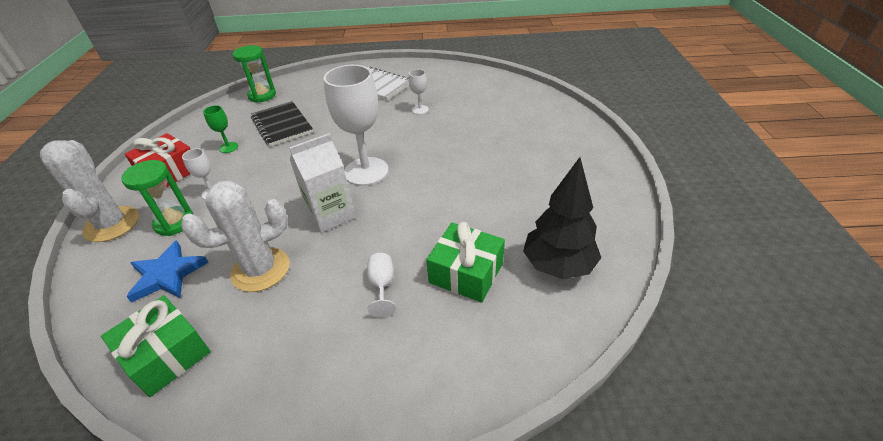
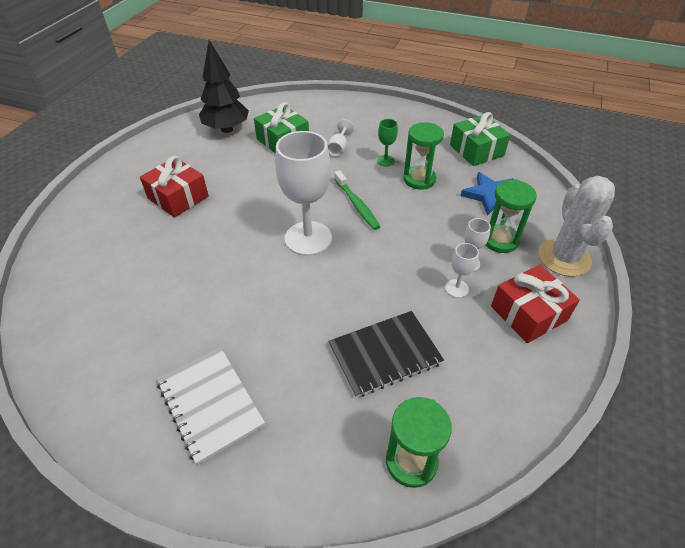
camera: 160 degrees left, 5 degrees up
white cactus [181,180,290,292] -> green hourglass [403,122,444,190]
green goblet [203,105,238,153] -> green goblet moved to [377,119,398,166]
black notebook [251,101,313,147] -> black notebook turned 75 degrees clockwise [328,311,444,398]
white carton [289,133,355,233] -> green toothbrush [334,170,380,230]
white goblet [409,69,429,114] -> white goblet moved to [445,243,479,298]
none -> red gift [140,156,209,218]

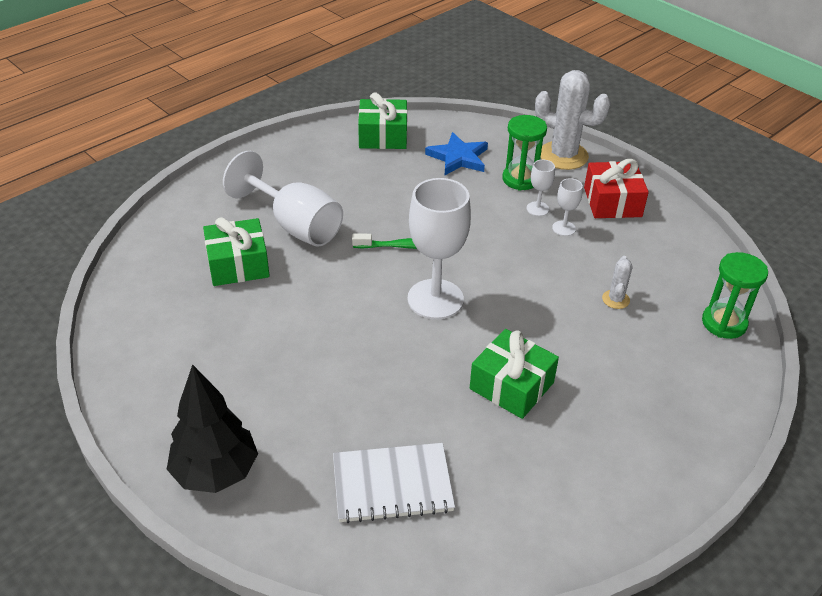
camera: 65 degrees left, 5 degrees down
red gift [140,156,209,218] -> none
white notebook [157,347,265,465] -> white notebook moved to [333,443,455,523]
black tree [199,40,249,133] -> black tree moved to [167,364,258,493]
white goblet [328,119,354,157] -> white goblet [223,151,343,247], size x2.21
black notebook [328,311,444,398] -> white cactus [602,256,633,309]
green goblet [377,119,398,166] -> none
green hourglass [403,122,444,190] -> none
none -> green gift [470,329,559,419]

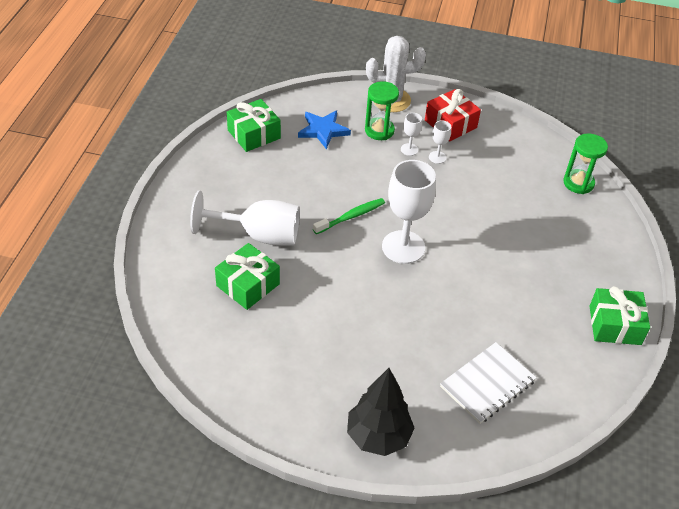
camera: 35 degrees left, 5 degrees up
green gift [470,329,559,419] -> green gift moved to [590,286,650,345]
white cactus [602,256,633,309] -> none

